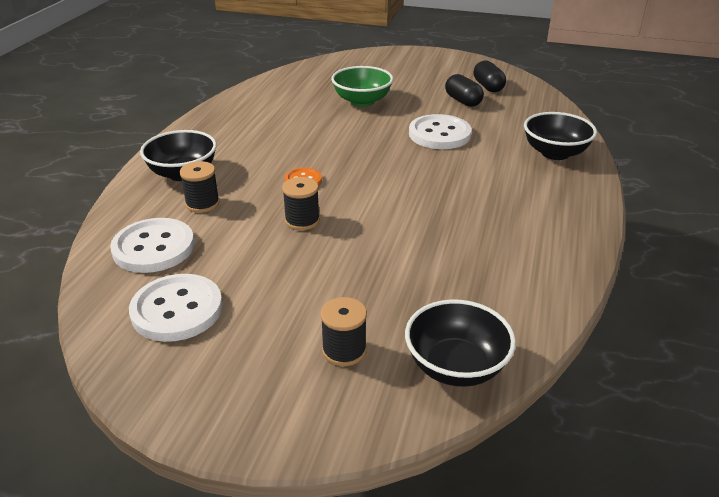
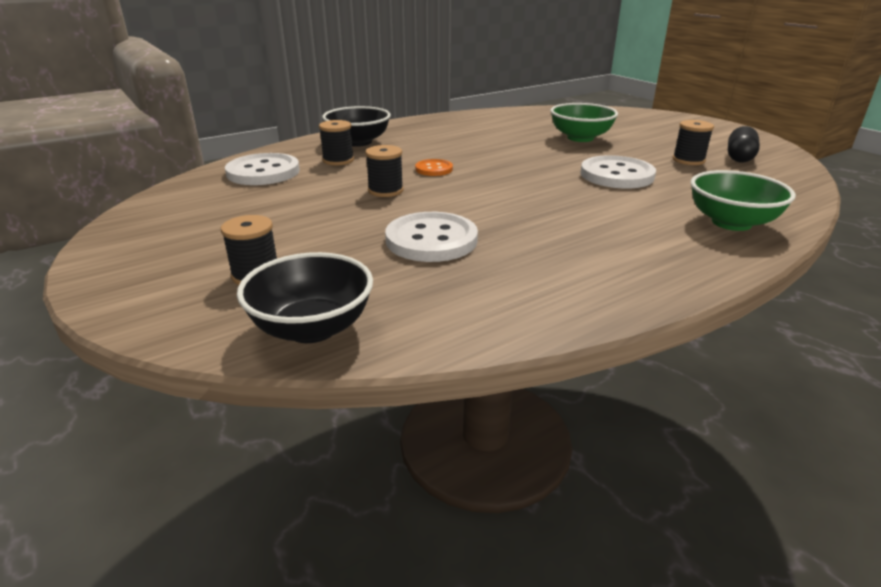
camera: 40 degrees right, 5 degrees down
white button [129,274,223,342] -> white button moved to [385,212,478,262]
black capsule [445,74,484,107] -> black spool [673,120,714,165]
black bowl [524,112,597,160] -> green bowl [691,170,796,231]

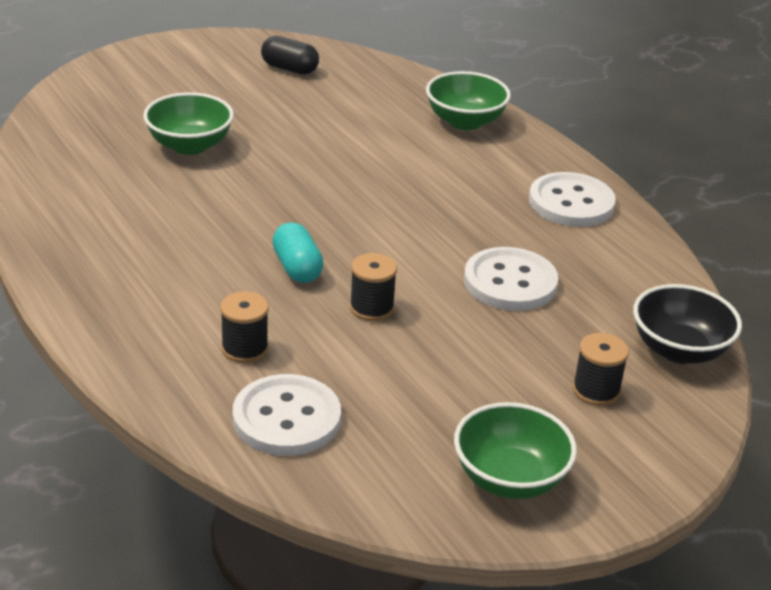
camera: 90 degrees left, 5 degrees up
black bowl [322,106,391,147] -> none
orange button [415,159,453,176] -> turquoise capsule [272,222,324,283]
white button [581,155,656,188] -> white button moved to [529,172,616,227]
black spool [673,120,714,165] -> none
none -> green bowl [454,402,577,499]

